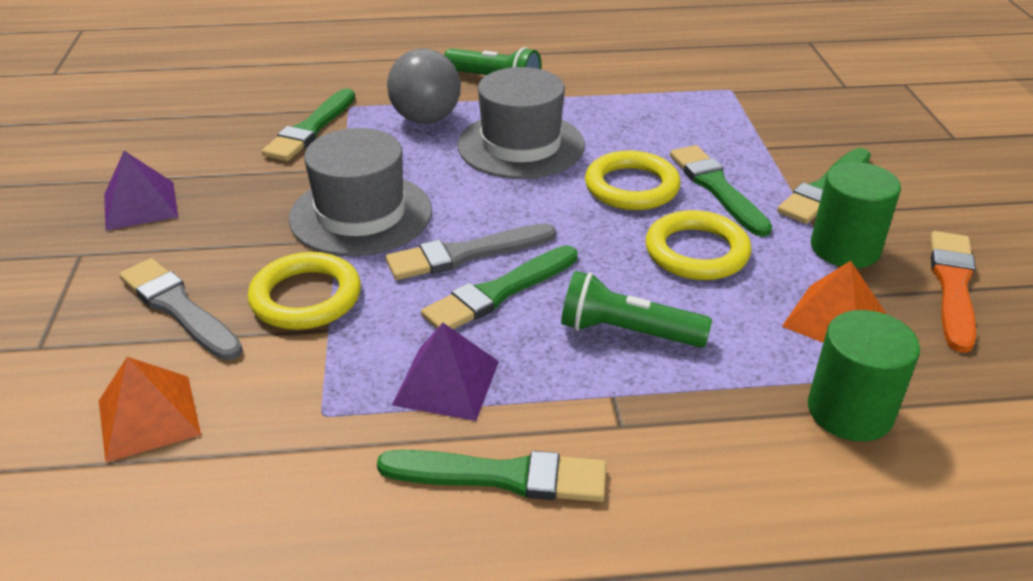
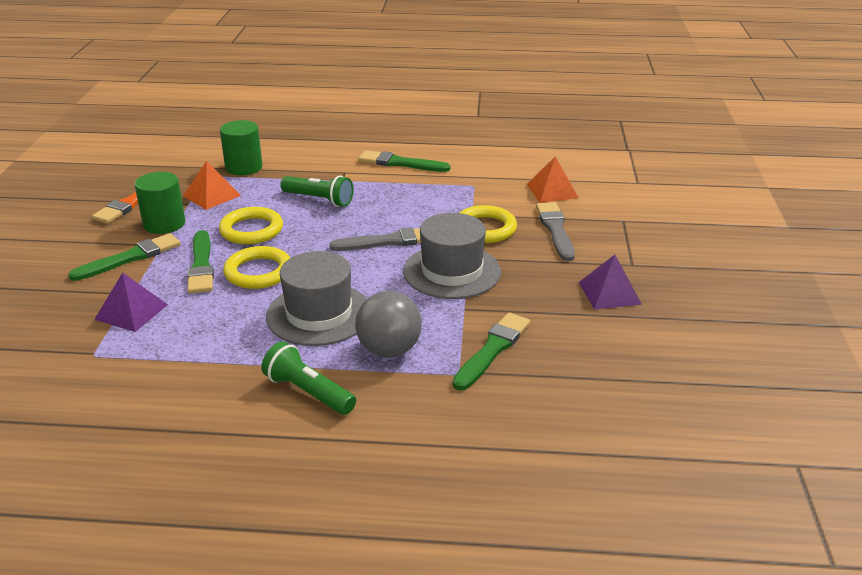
camera: 170 degrees left, 5 degrees down
grey brush [119,258,243,361] -> grey brush turned 150 degrees counterclockwise [536,202,575,261]
purple pyramid [392,323,499,421] -> purple pyramid moved to [94,272,168,332]
green brush [421,245,578,330] -> none

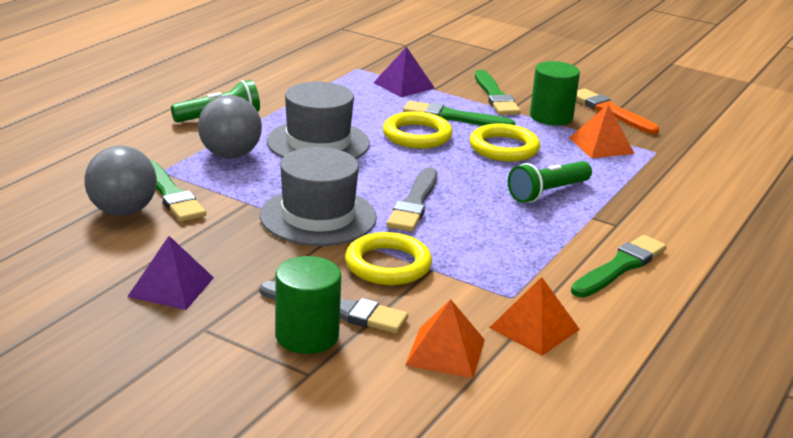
camera: 115 degrees right, 5 degrees down
green cylinder [220,120,263,175] -> green cylinder moved to [275,256,341,354]
none -> grey ball [84,146,157,216]
none -> orange pyramid [489,277,580,356]

